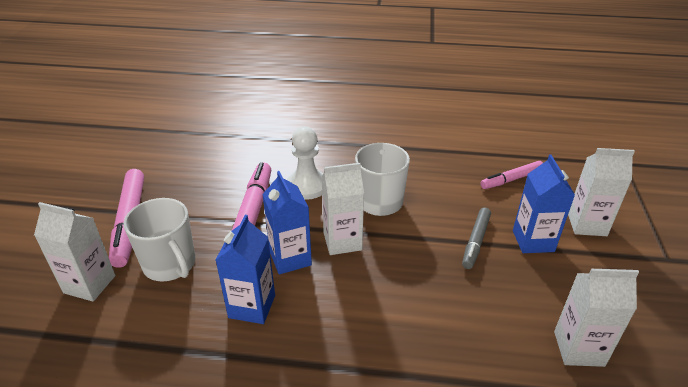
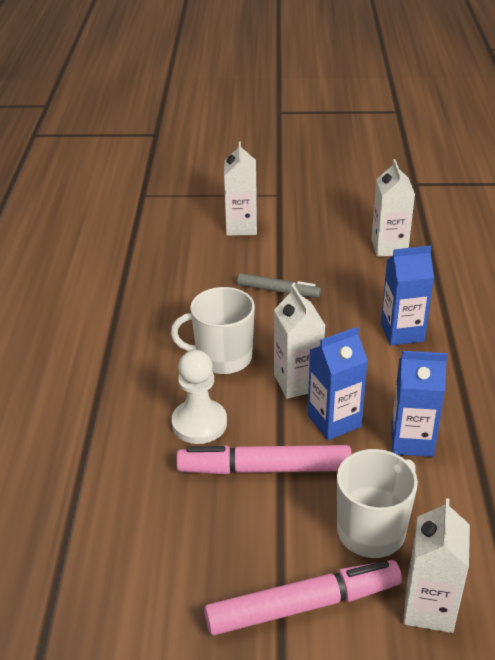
camera: 95 degrees left, 0 degrees up
pink marker [480,161,543,189] -> none
blue carton [513,154,575,253] -> blue carton moved to [381,245,434,345]

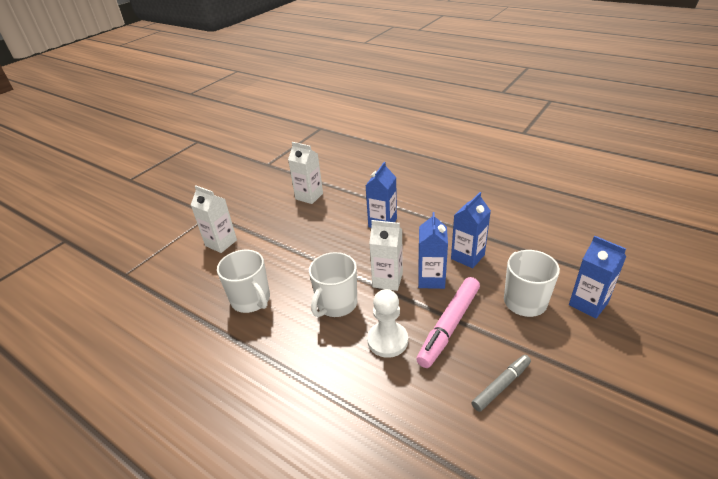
camera: 55 degrees left, 0 degrees up
pink marker [204,560,402,635] -> none
grey marker [237,273,321,298] -> grey marker moved to [472,355,531,412]
white carton [403,498,470,633] -> blue carton [569,236,626,319]
none -> white mug [217,250,270,313]

